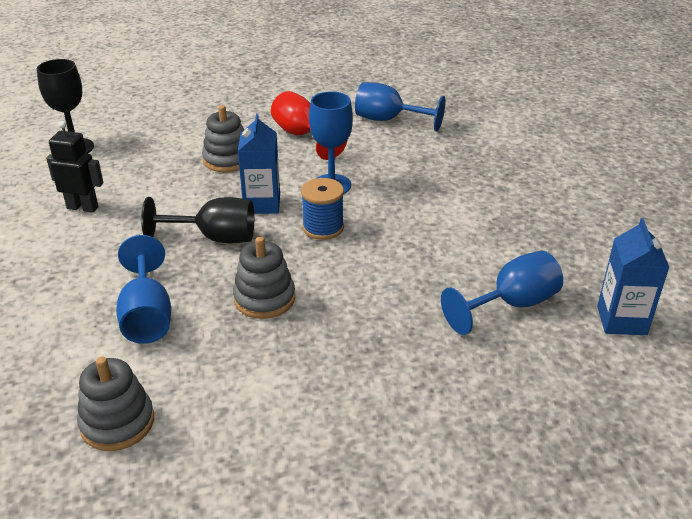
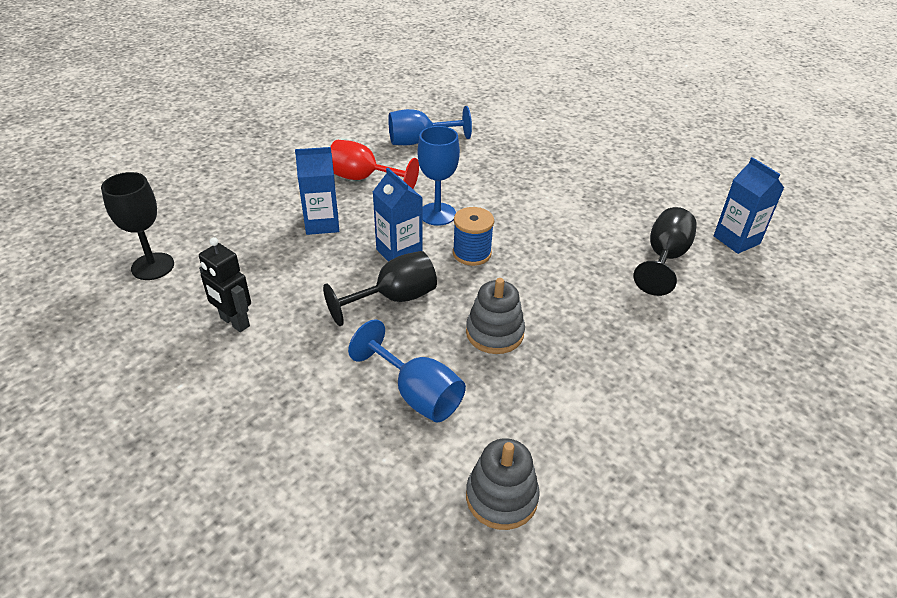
camera: 35 degrees left, 5 degrees up
black robot [46,121,103,213] -> black robot turned 120 degrees counterclockwise [199,237,251,332]
grey stacking toy [202,105,244,172] -> blue carton [295,147,339,235]
blue goblet [441,251,563,335] -> black goblet [633,207,697,296]

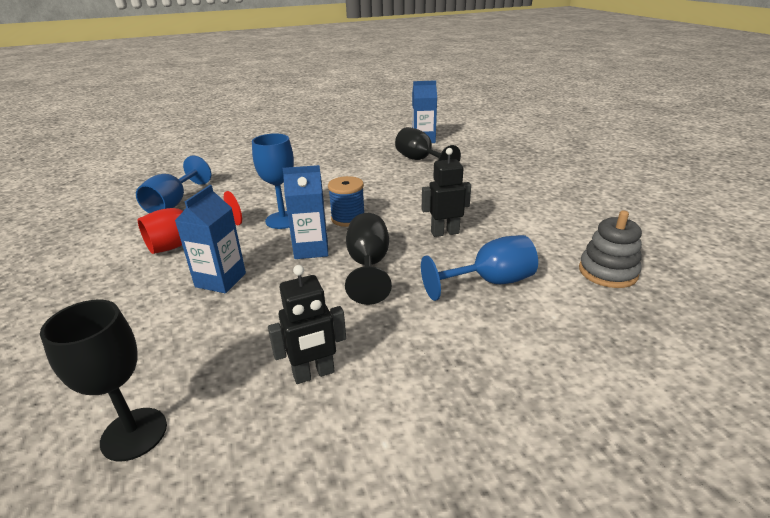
camera: 60 degrees left, 10 degrees down
grey stacking toy [466,278,525,354] -> black robot [422,148,471,237]

